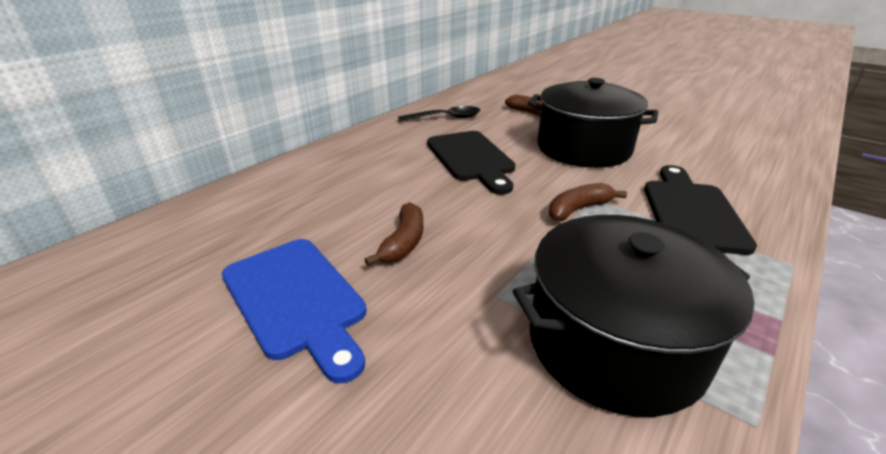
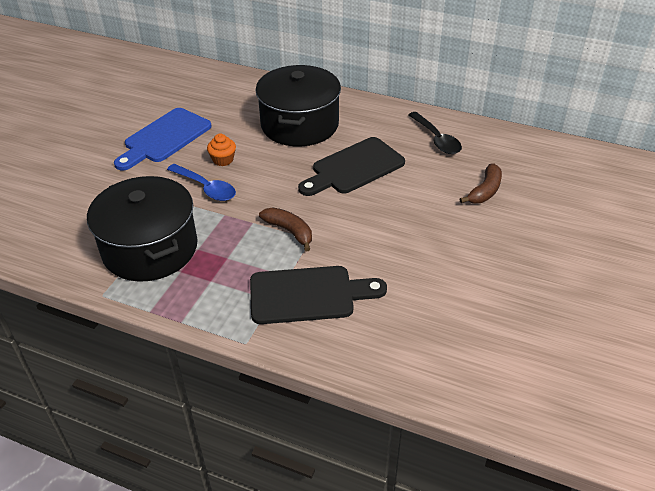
camera: 75 degrees right, 10 degrees up
brown banana [365,202,423,266] -> orange cupcake [207,134,236,166]
black pot [528,78,658,168] -> black pot moved to [255,65,341,147]
none -> blue spoon [167,164,236,201]

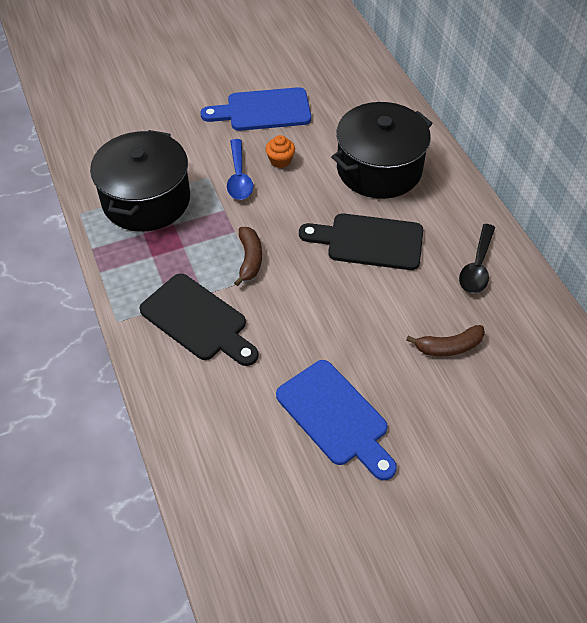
camera: 45 degrees right, 10 degrees up
none -> blue cutting board [276,360,397,481]

